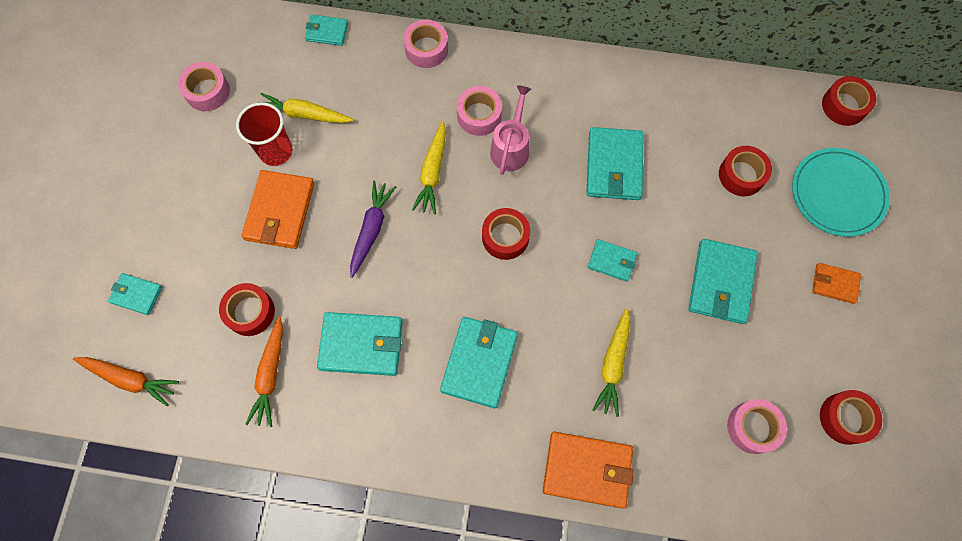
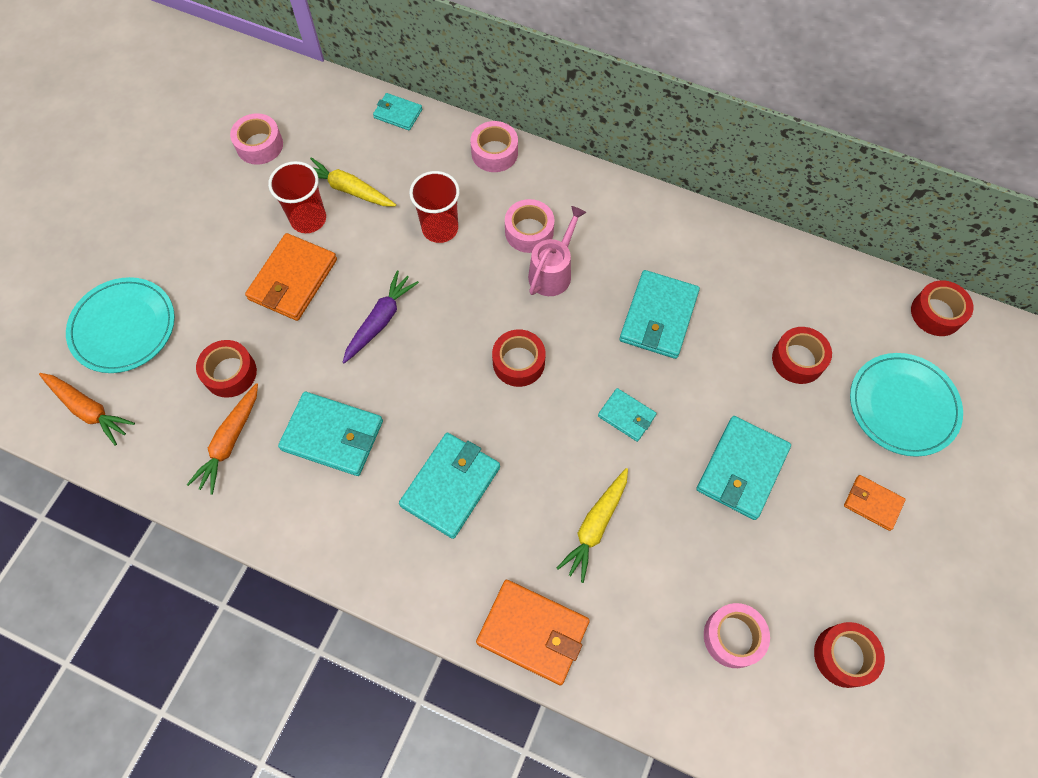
camera: 15 degrees right, 5 degrees down
turquoise wallet [108,273,162,315] -> turquoise plate [66,277,175,373]
yellow carrot [412,121,446,214] -> none
none -> red cup [409,171,460,243]

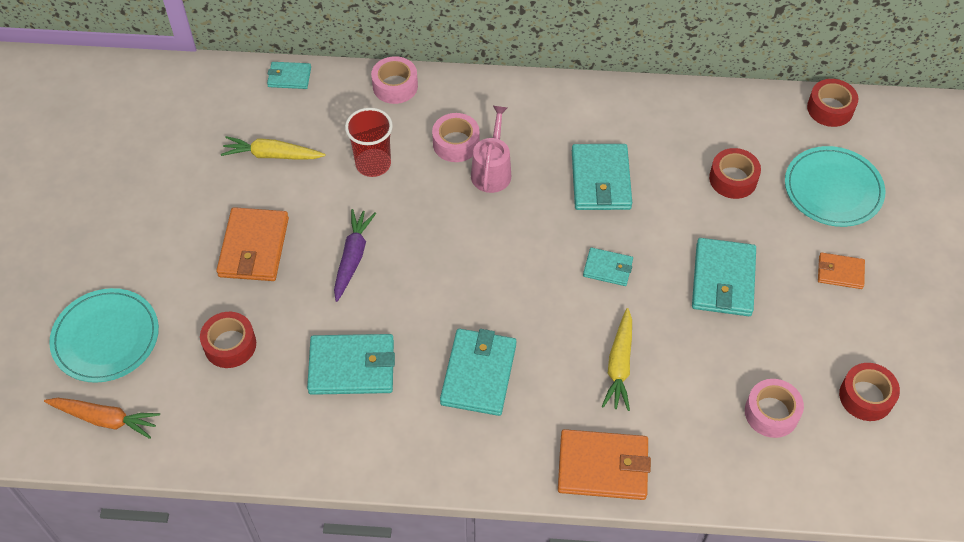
camera: 20 degrees left, 10 degrees down
orange carrot [187,383,258,495] -> none
pink tape [230,113,283,165] -> none
red cup [268,161,326,233] -> none
red tape [492,329,546,387] -> none

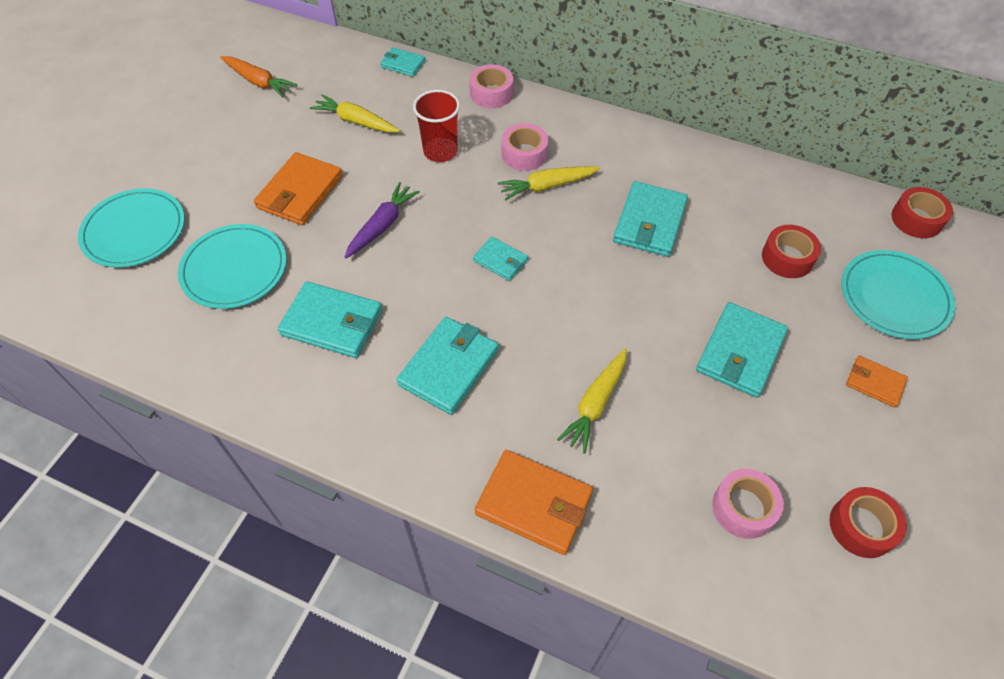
camera: 20 degrees right, 0 degrees up
orange carrot [44,398,160,439] -> orange carrot moved to [220,56,297,98]
red tape [200,312,256,368] -> turquoise plate [178,224,287,309]
pink watering can [471,106,511,193] -> yellow carrot [498,166,600,200]
turquoise wallet [583,247,633,286] -> turquoise wallet moved to [473,237,528,281]

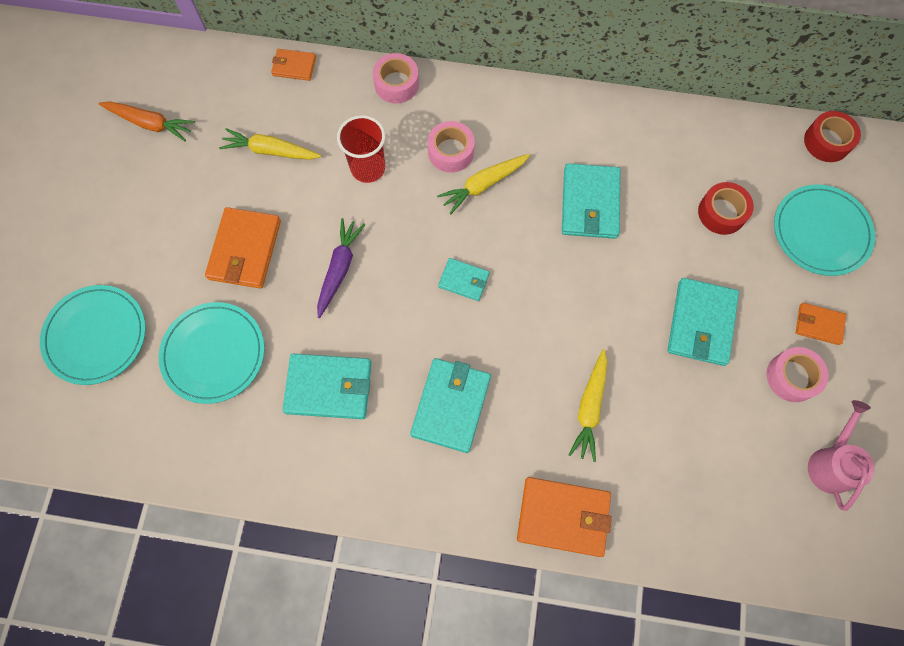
camera: 15 degrees left, 15 degrees up
turquoise wallet [380,47,425,77] -> orange wallet [271,49,316,81]
pink tape [712,469,784,539] -> pink tape moved to [766,347,829,402]
red tape [830,487,907,558] -> pink watering can [808,400,875,511]

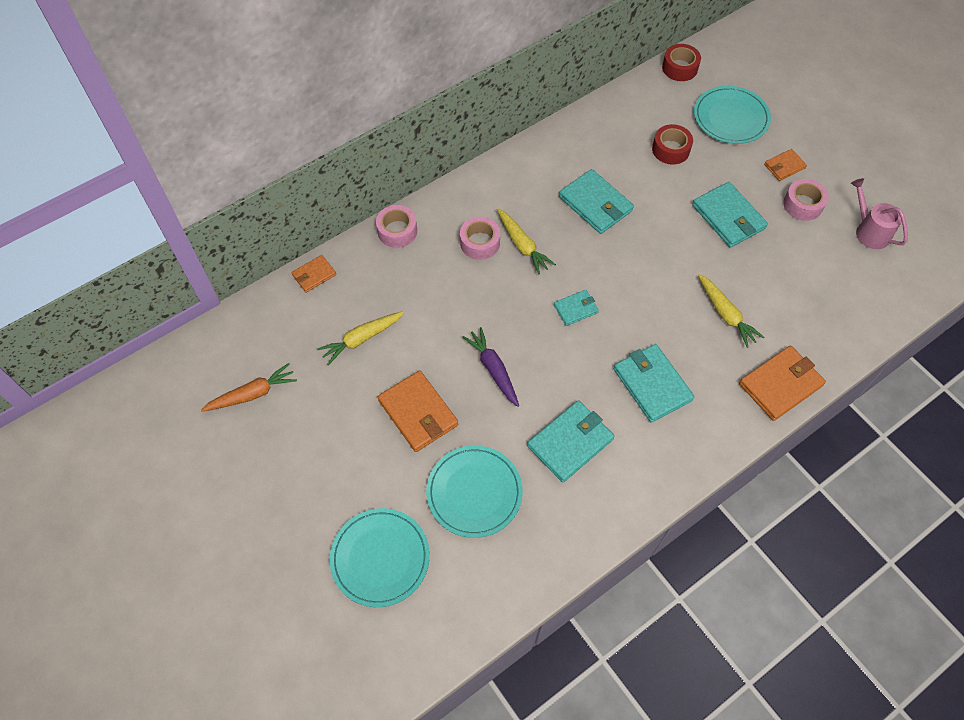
camera: 45 degrees left, 10 degrees down
red cup [337,115,385,183] -> none
yellow carrot [437,154,530,214] -> yellow carrot turned 45 degrees counterclockwise [497,209,556,275]

